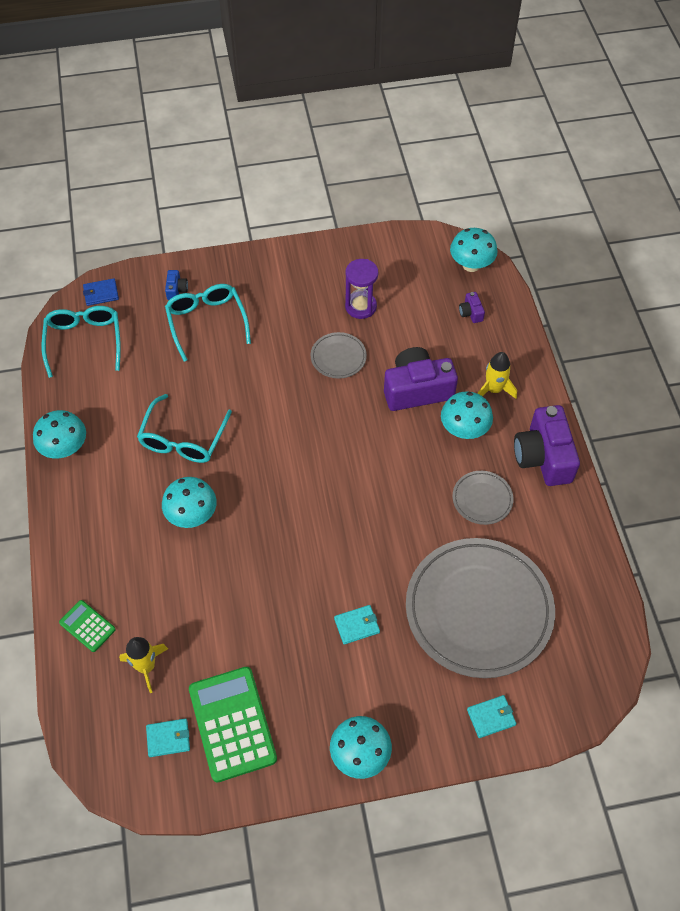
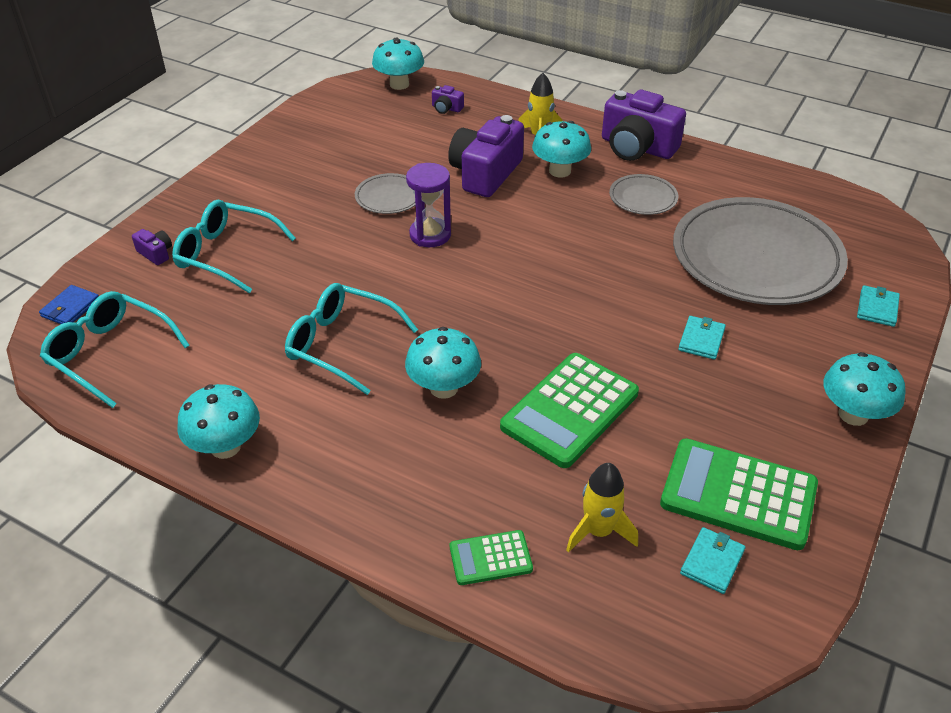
camera: 50 degrees left, 15 degrees down
turquoise glasses [137,394,232,463] -> turquoise glasses turned 150 degrees clockwise [285,283,418,395]
blue camera [165,270,188,300] -> purple camera [132,229,172,265]
purple hourglass [345,259,378,319] -> purple hourglass moved to [406,163,451,247]
none -> green calculator [500,353,639,468]

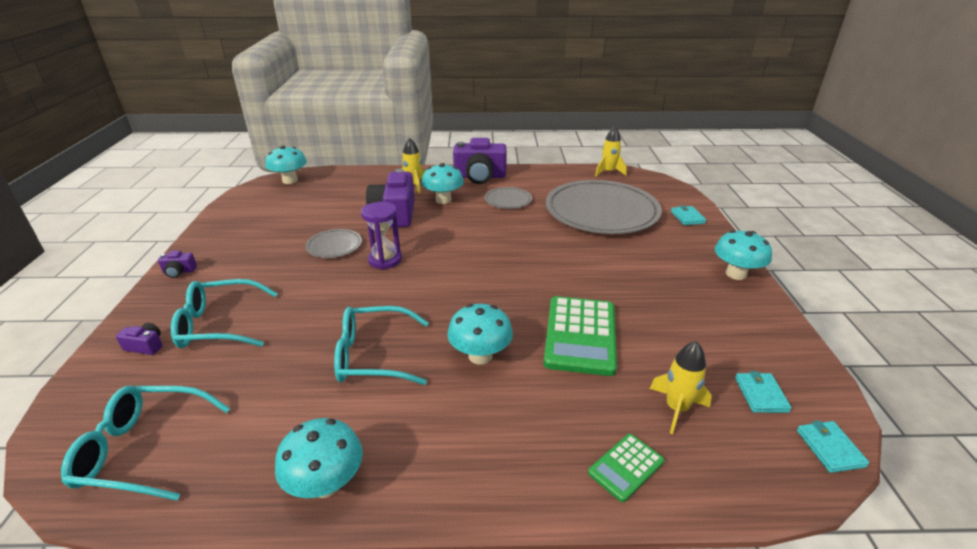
camera: 30 degrees left, 10 degrees down
blue wallet [39,285,99,324] -> none
purple camera [432,85,464,114] -> purple camera moved to [158,251,197,278]
green calculator [660,438,818,550] -> none
turquoise wallet [678,316,726,360] -> turquoise wallet moved to [797,420,869,473]
none -> yellow rocket [595,126,627,177]

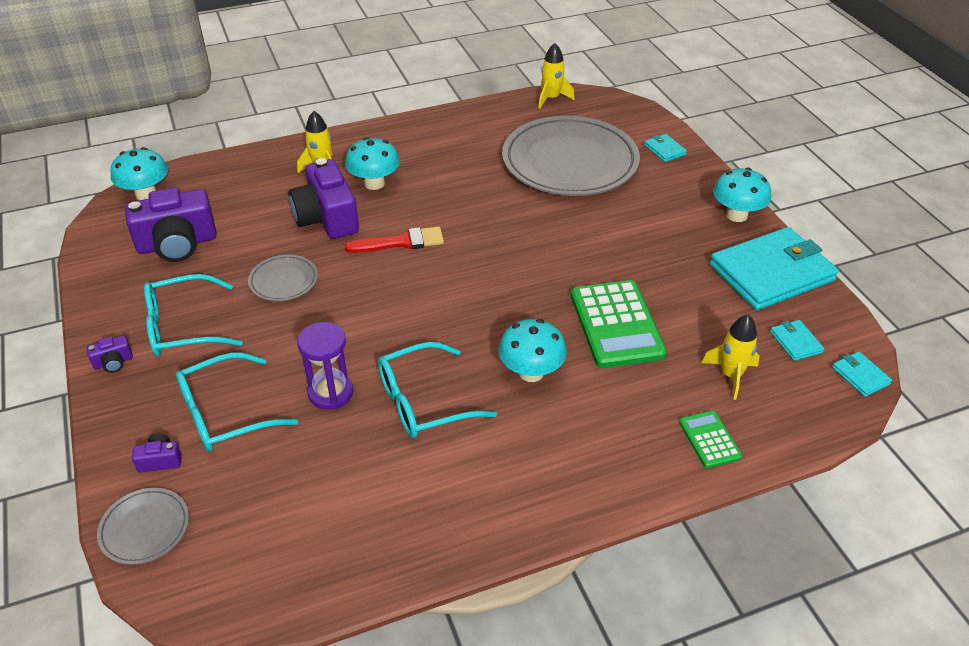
camera: 20 degrees left, 10 degrees up
turquoise glasses [61,386,230,501] -> turquoise glasses moved to [144,274,243,357]
turquoise mushroom [275,418,363,498] -> none
purple hourglass [361,202,402,270] -> purple hourglass moved to [297,322,353,410]
purple camera [453,138,507,184] -> purple camera moved to [125,188,217,262]
grey plate [485,187,532,209] -> grey plate moved to [97,488,189,565]
green calculator [588,434,664,502] -> green calculator turned 135 degrees clockwise [679,411,742,468]
none -> red brush [345,227,444,253]
none -> turquoise wallet [710,227,839,310]

